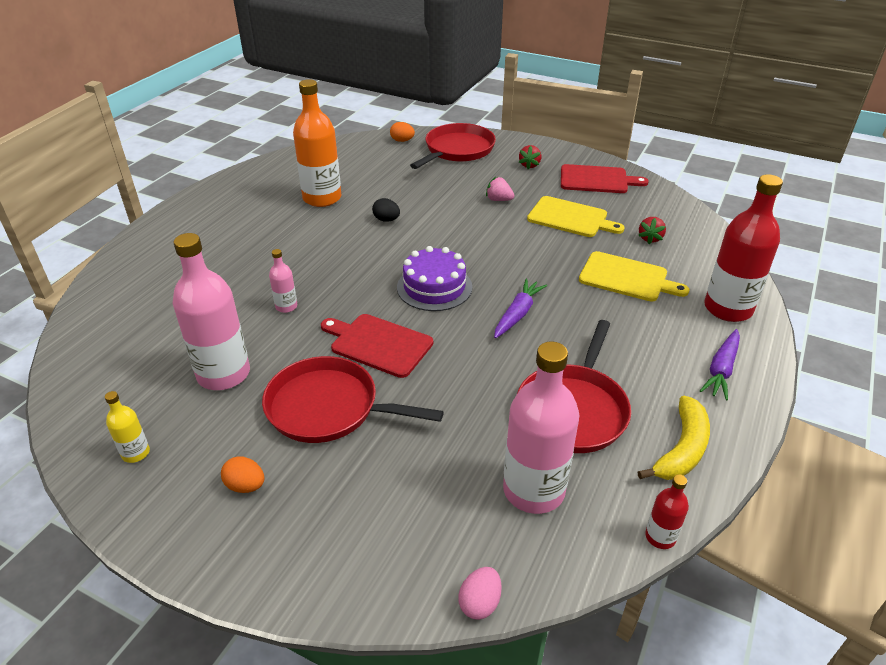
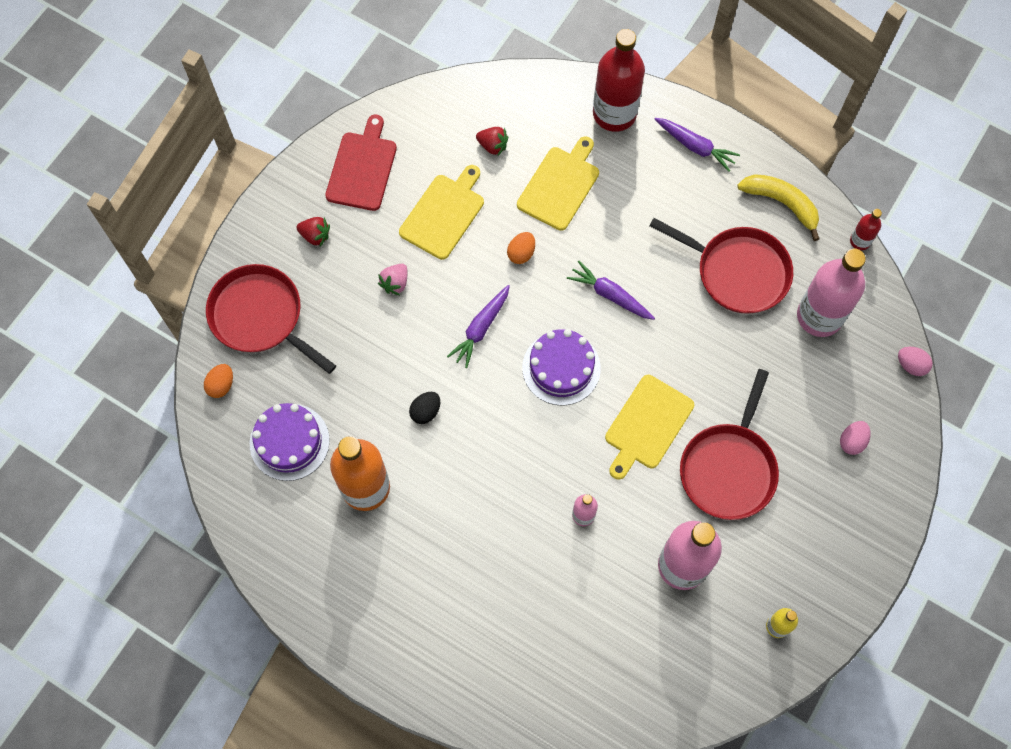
camera: 85 degrees left, 30 degrees up
orange egg [221,456,264,493] -> orange egg moved to [507,232,535,264]
red cutting board [321,314,433,378] -> yellow cutting board [605,375,694,479]
none -> purple cake [250,403,330,481]
none -> purple carrot [447,285,510,368]
none -> pink egg [840,421,871,455]

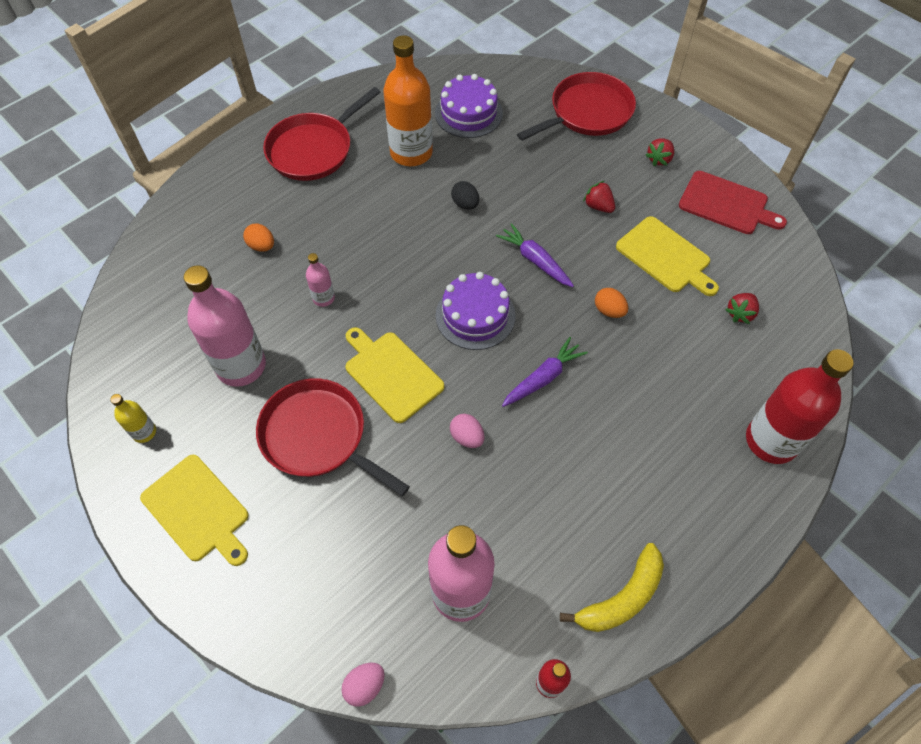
camera: 105 degrees right, 10 degrees down
orange egg [204,364,233,398] -> orange egg moved to [243,224,274,252]
pink strawberry [378,264,407,295] -> red strawberry [583,181,615,213]
yellow cutting board [517,137,599,231] -> yellow cutting board moved to [140,455,249,566]
red pan [649,218,793,314] -> red pan moved to [263,87,380,181]
purple carrot [655,118,740,172] -> none
pink egg [840,421,871,455] -> pink egg moved to [450,414,484,448]

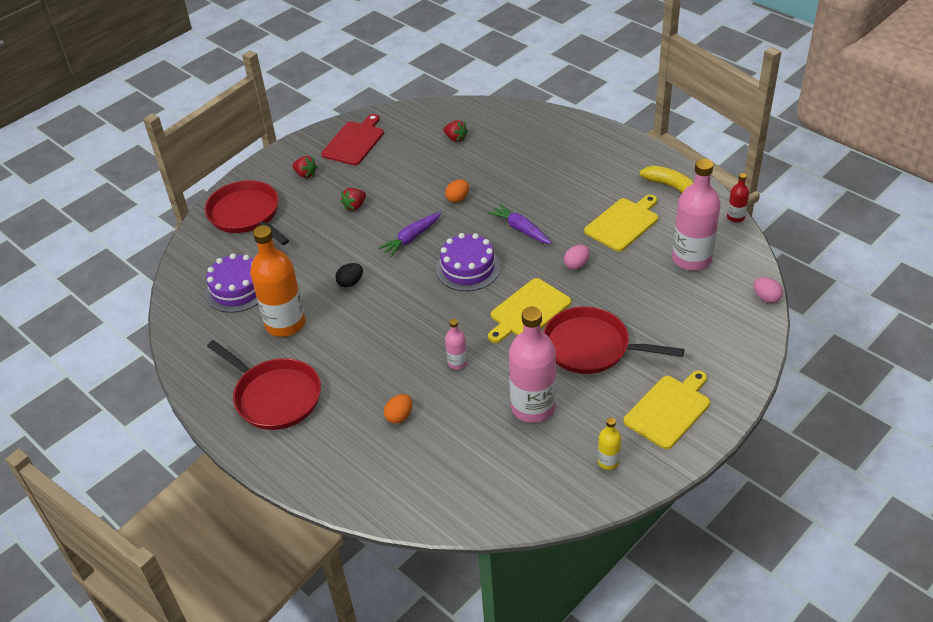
camera: 90 degrees left, 15 degrees down
red pan [256,378,410,496] -> red pan turned 75 degrees clockwise [543,307,684,374]
yellow cutting board [616,216,719,296] -> yellow cutting board moved to [584,195,658,252]
red bottle [746,349,854,464] -> none

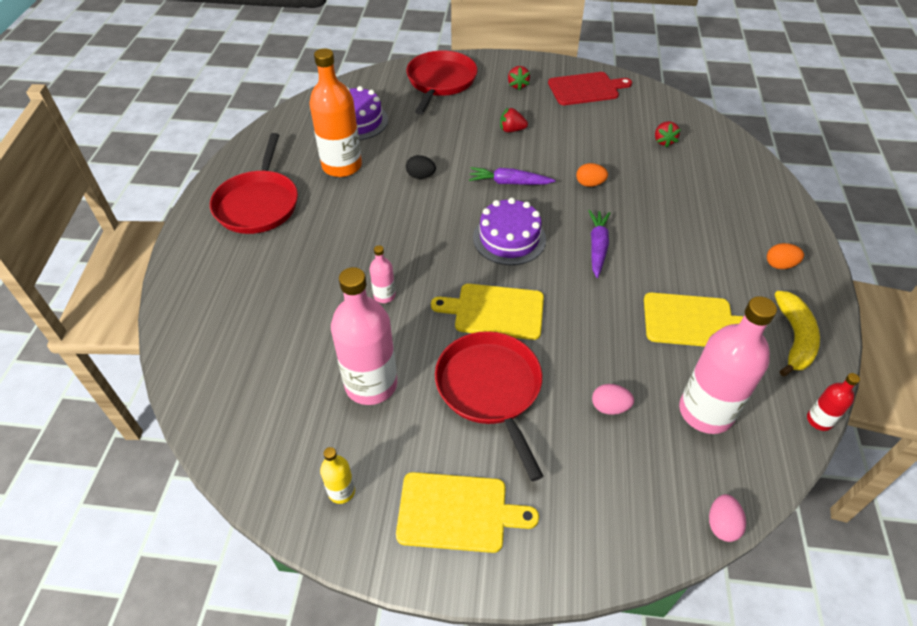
camera: 50 degrees right, 5 degrees up
orange egg [384,394,412,424] -> orange egg moved to [767,243,804,269]
pink egg [564,245,590,270] -> pink egg moved to [592,384,634,415]

